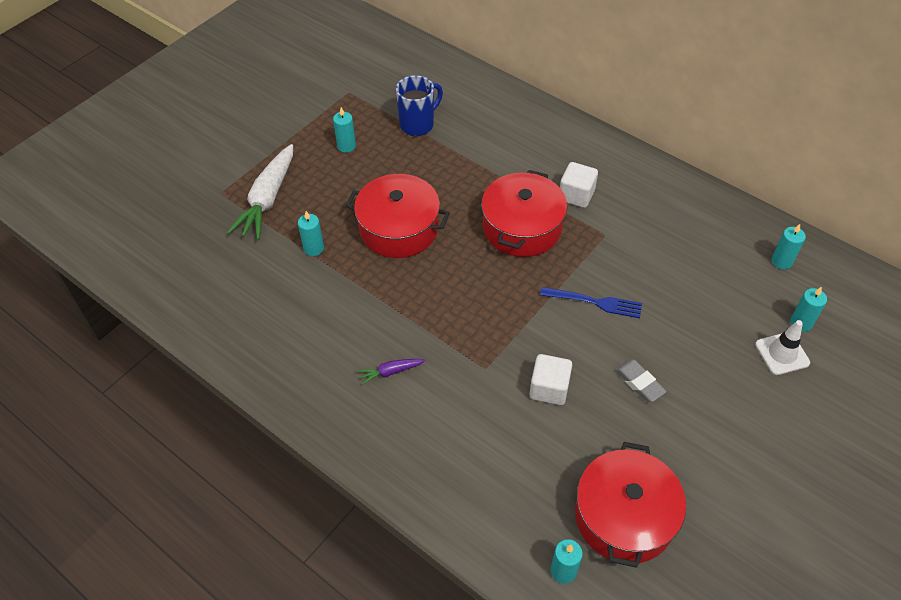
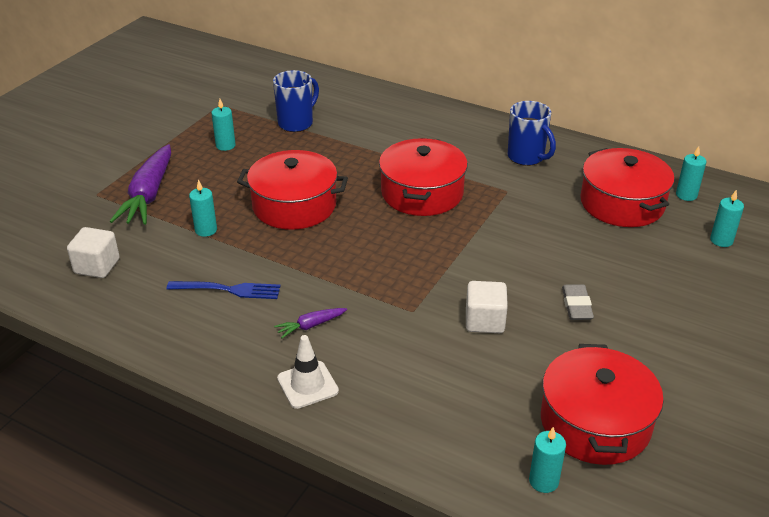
camera: 10 degrees left, 15 degrees down
white carrot [227,144,293,240] -> purple carrot [110,144,171,225]
blue fork [540,287,642,318] -> blue fork moved to [167,281,281,299]
white cube [560,162,598,208] -> white cube moved to [67,227,120,278]
grey eraser [615,359,667,402] -> grey eraser turned 45 degrees clockwise [562,285,594,320]
white traffic cone [755,320,810,375] -> white traffic cone moved to [277,335,339,409]
none -> blue mug [508,101,556,166]
none -> red pot [580,148,675,227]

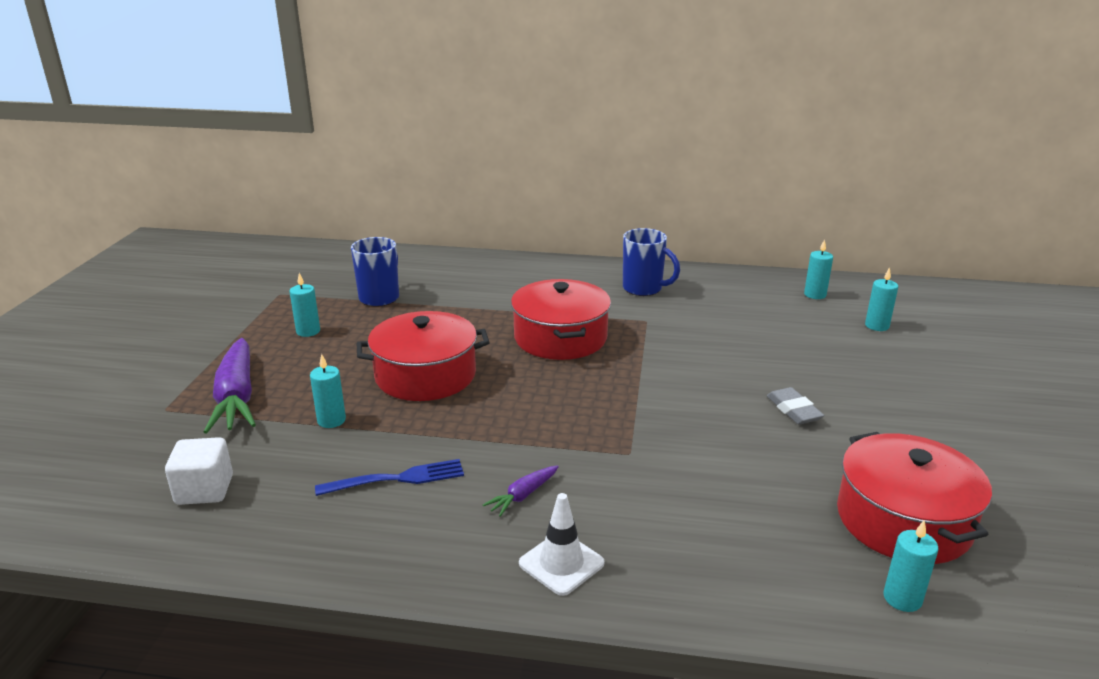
camera: 20 degrees left, 10 degrees down
white cube [466,281,508,333] -> none
red pot [580,148,675,227] -> none

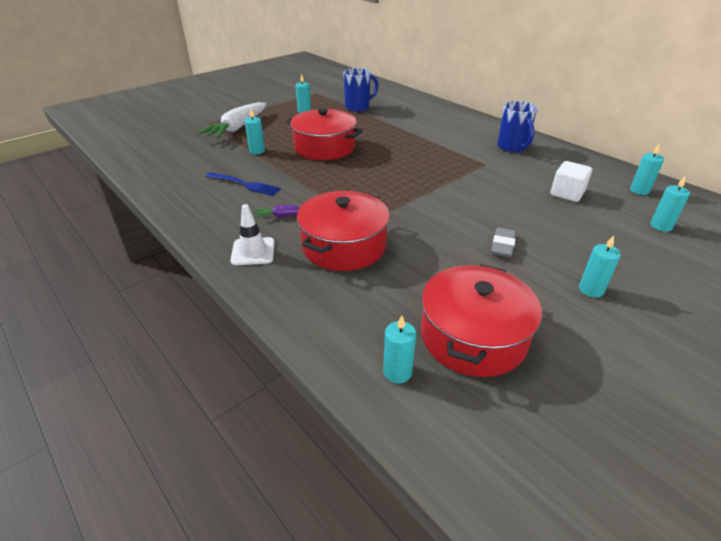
camera: 40 degrees right, 10 degrees up
white cube [165,437,233,505] -> white cube moved to [551,161,592,202]
purple carrot [204,338,256,434] -> white carrot [197,102,266,139]
red pot [511,279,611,360] -> red pot moved to [297,191,390,271]
none -> turquoise candle [579,235,621,298]

